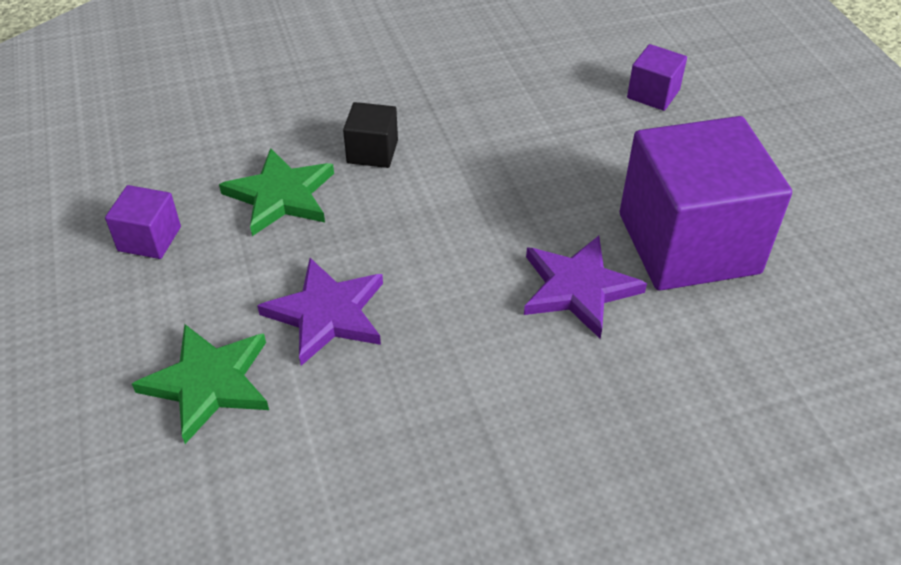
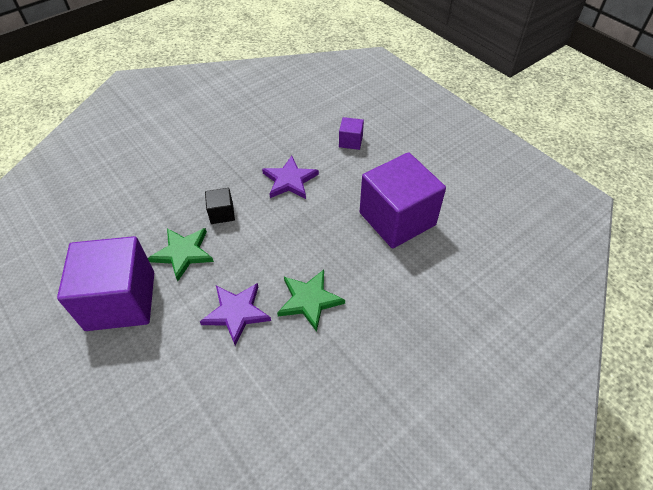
camera: 20 degrees left, 5 degrees up
purple cube [105,185,181,259] -> purple cube [57,236,154,331], size x2.32
green star [132,324,269,444] -> green star moved to [277,270,345,332]
purple star [524,236,647,339] -> purple star moved to [262,156,319,199]

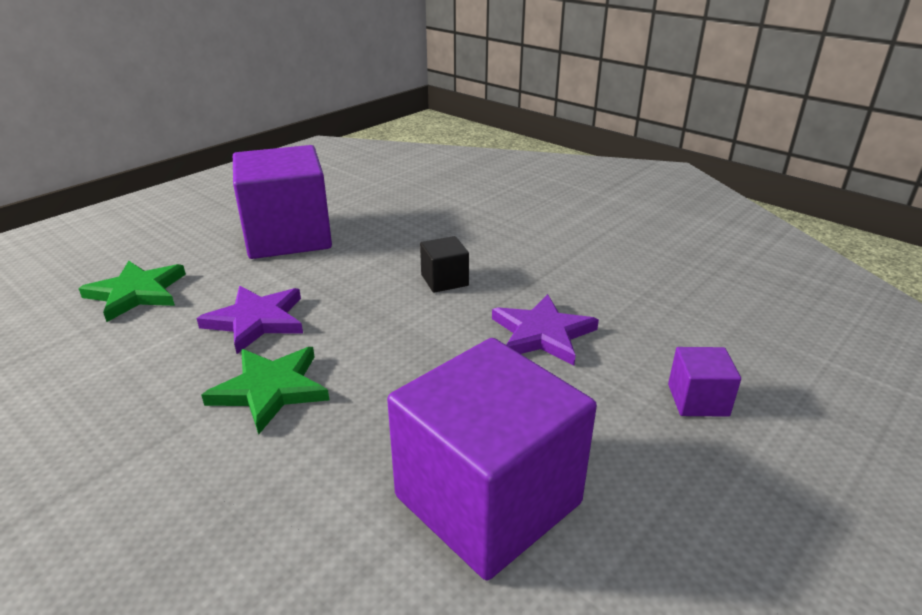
camera: 80 degrees right, 20 degrees down
green star [148,228,214,281] -> green star moved to [78,261,186,322]

